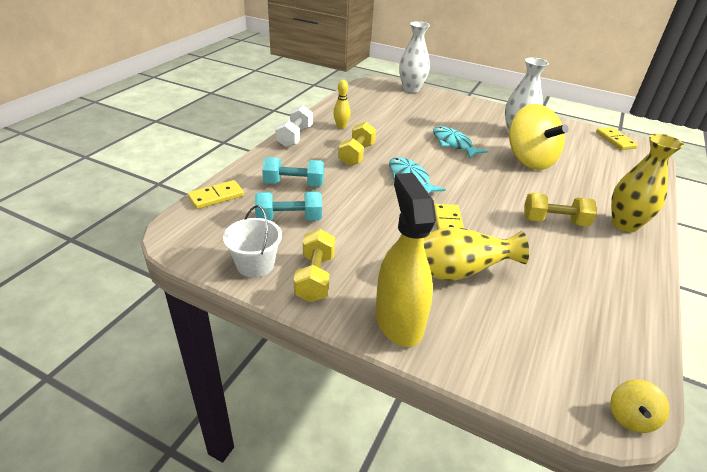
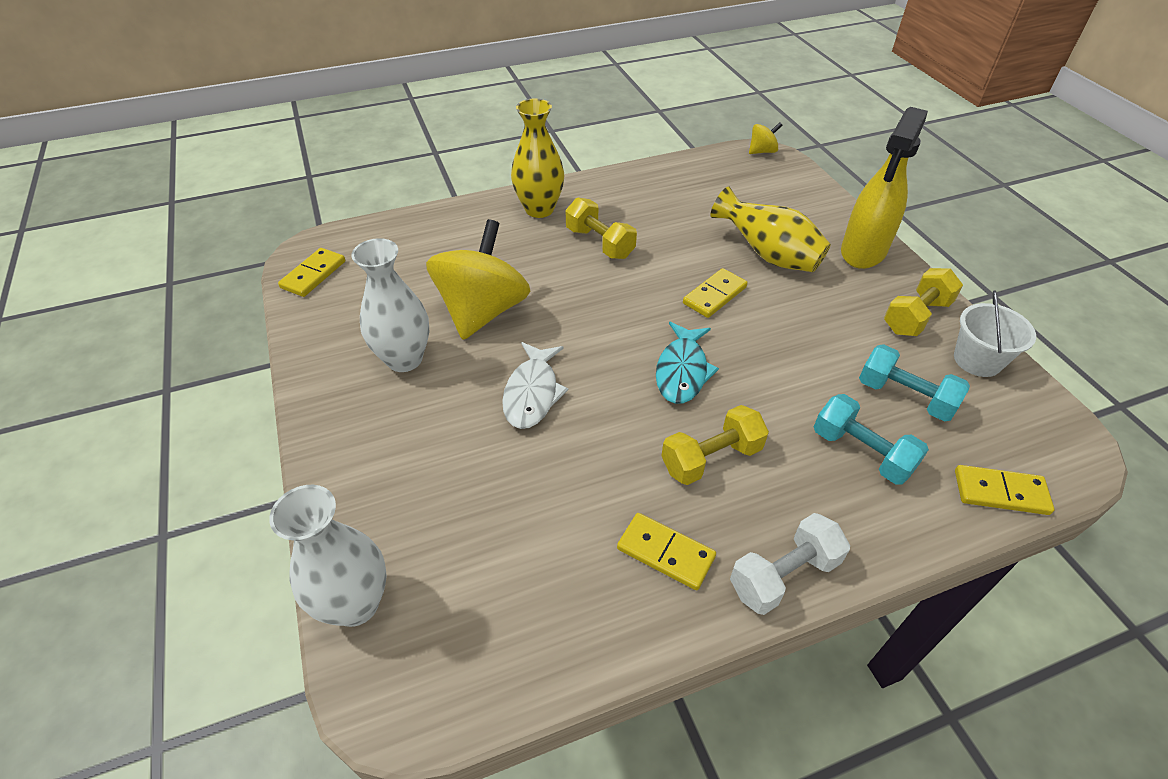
camera: 135 degrees left, 10 degrees up
yellow bowling pin [333,80,351,129] -> yellow domino [617,513,716,590]
turquoise fish [433,126,488,158] -> white fish [502,342,569,429]

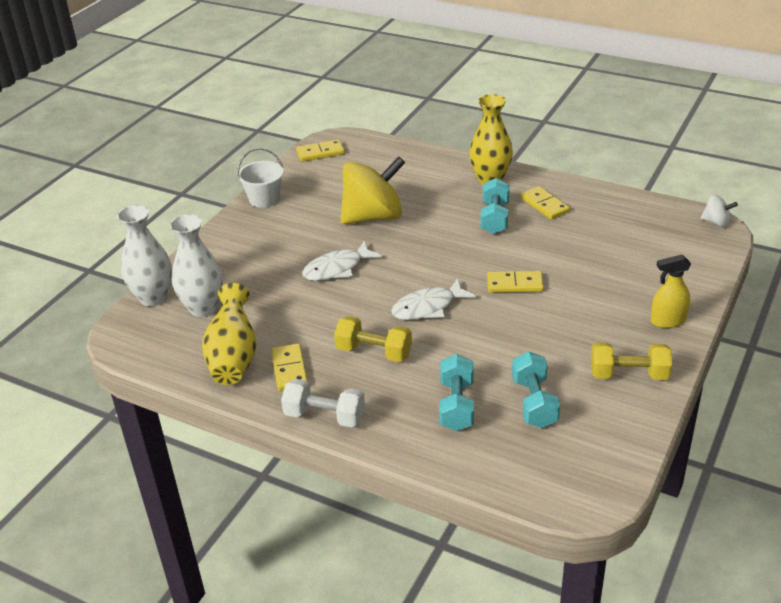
camera: 50 degrees right, 10 degrees down
white vase [351,238,429,372] -> white vase moved to [169,214,223,317]
yellow dumbbell [566,197,637,259] -> turquoise dumbbell [480,178,510,234]
turquoise fish [656,322,719,404] -> white fish [391,278,476,320]
yellow vase [711,186,831,272] -> yellow vase moved to [202,283,257,385]
yellow spinning top [749,122,782,154] -> white spinning top [701,195,738,227]
yellow spray bottle [841,107,928,269] -> yellow spray bottle [650,254,691,328], size x0.58
white bucket [954,291,1036,377] -> white bucket moved to [237,148,284,208]
yellow domino [955,465,1054,515] -> yellow domino moved to [520,186,570,220]

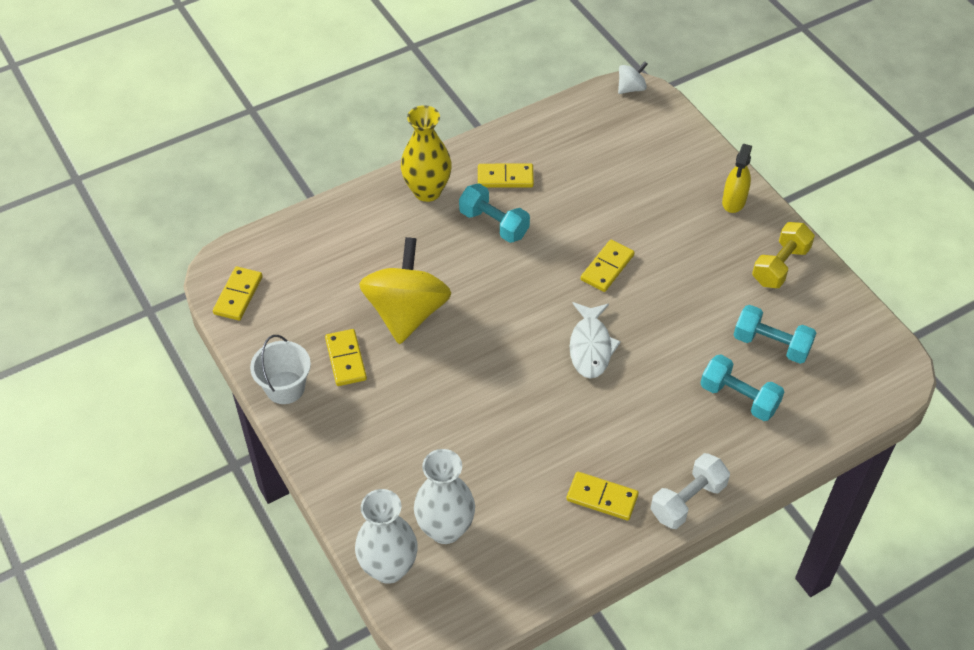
camera: 60 degrees left, 15 degrees up
yellow vase [202,283,257,385] -> none
white fish [302,241,382,281] -> none
yellow dumbbell [334,316,412,362] -> none
none -> yellow domino [325,329,367,386]

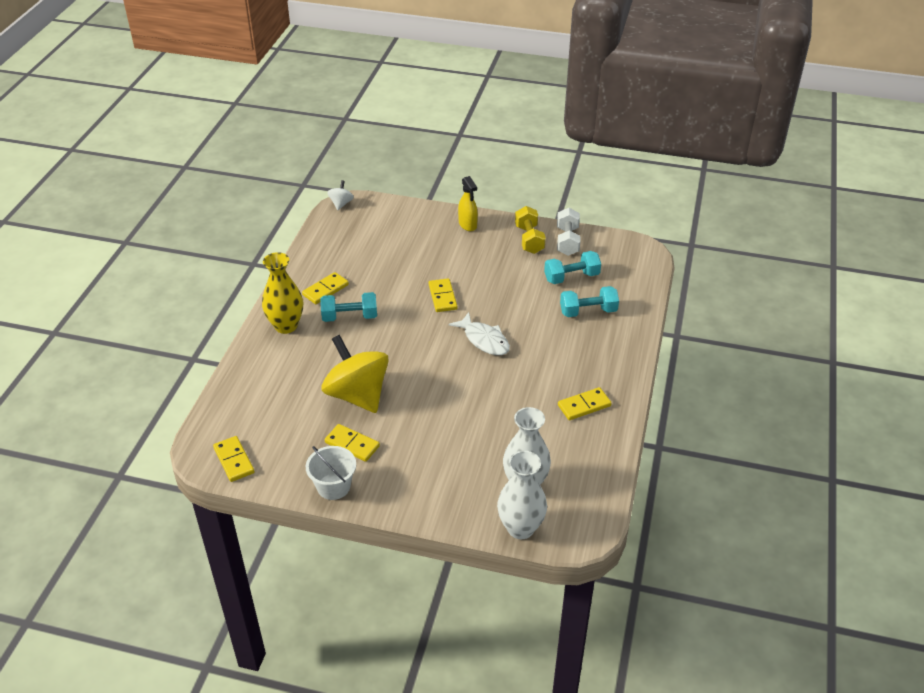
camera: 45 degrees left, 10 degrees down
white dumbbell [650,453,730,529] -> white dumbbell moved to [557,208,581,256]

